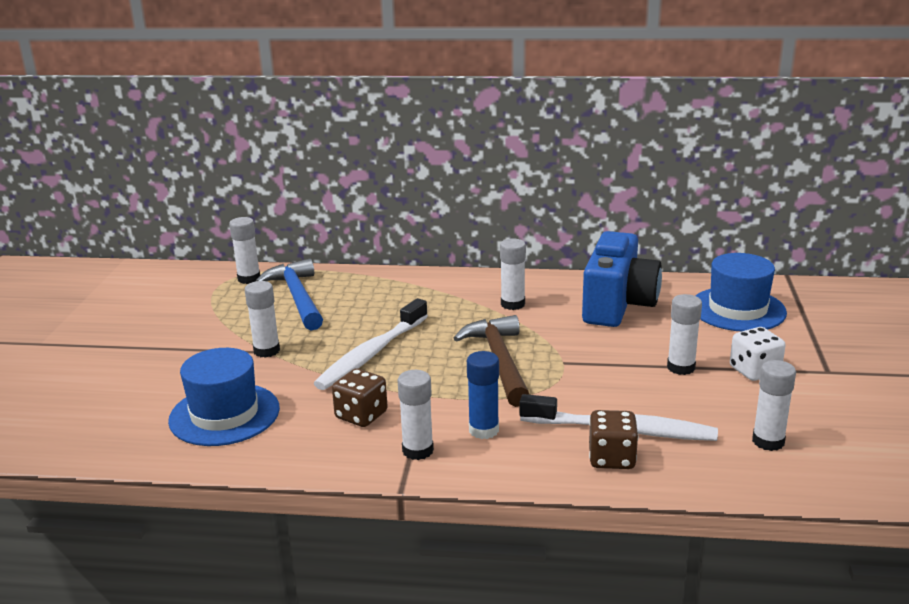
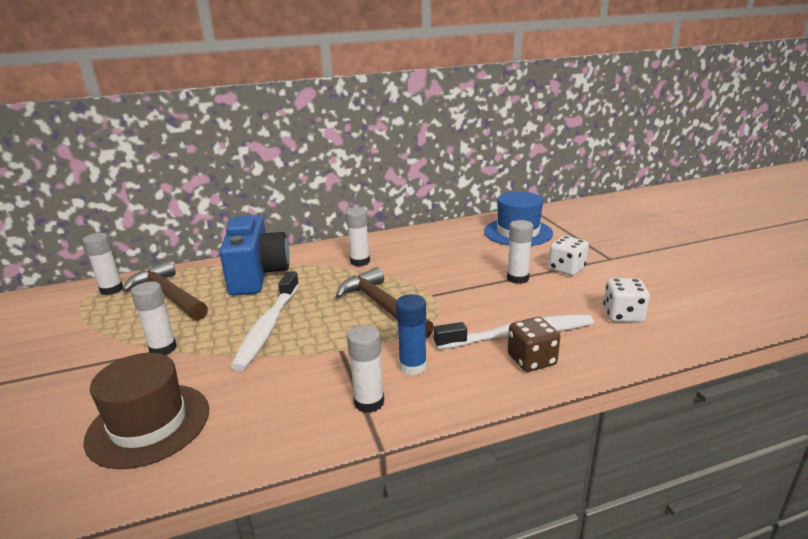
camera: 25 degrees left, 0 degrees up
blue hat [168,348,280,446] -> brown hat [83,353,209,469]
blue hammer [256,258,323,330] -> brown hammer [122,260,208,320]
brown dice [332,368,388,427] -> none
blue camera [582,231,662,327] -> blue camera moved to [219,215,290,296]
white glue stick [752,360,796,451] -> white dice [604,278,650,323]

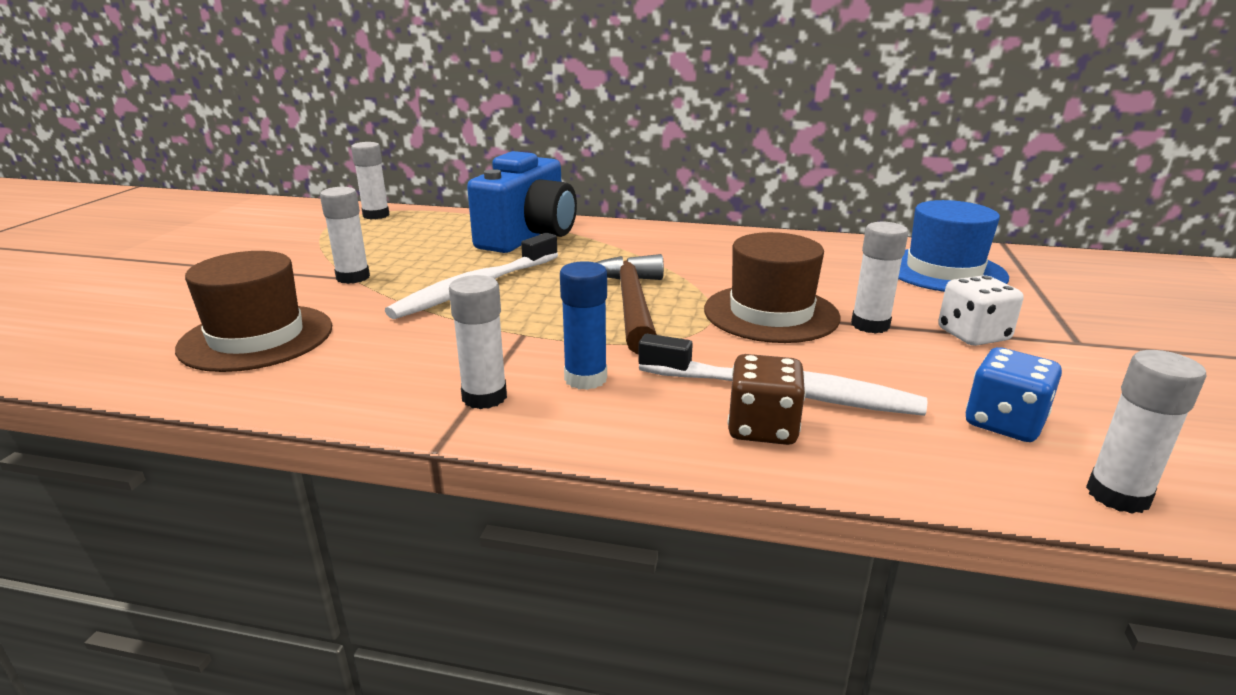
camera: 30 degrees right, 0 degrees up
brown hammer [122,260,208,320] -> none
white glue stick [345,207,370,266] -> white glue stick moved to [1086,350,1207,514]
white dice [604,278,650,323] -> blue dice [966,347,1062,442]
none -> brown hat [704,232,841,343]

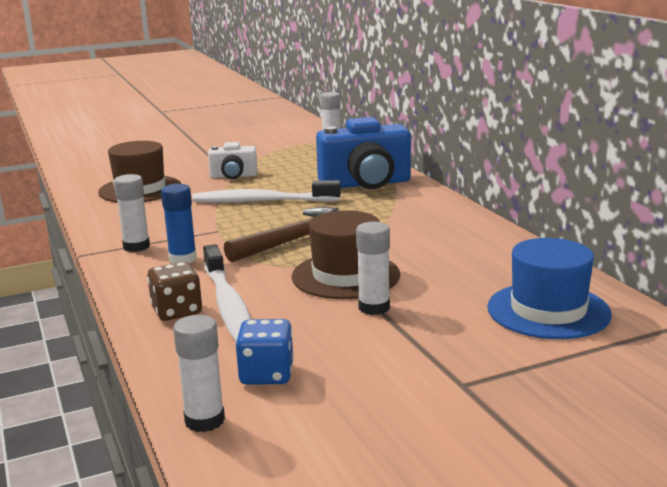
camera: 55 degrees right, 5 degrees down
white glue stick [320,187,370,284] -> white camera [208,142,257,179]
white dice [938,275,1023,346] -> none

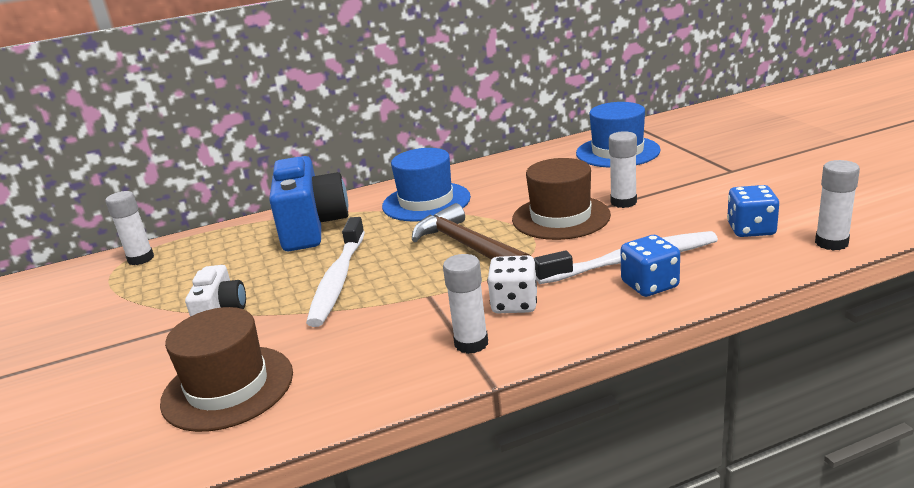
camera: 85 degrees left, 5 degrees up
brown dice [147,262,202,321] -> blue dice [621,235,680,297]
blue glue stick [161,184,197,263] -> white dice [487,255,537,313]
none -> blue hat [382,148,471,222]

